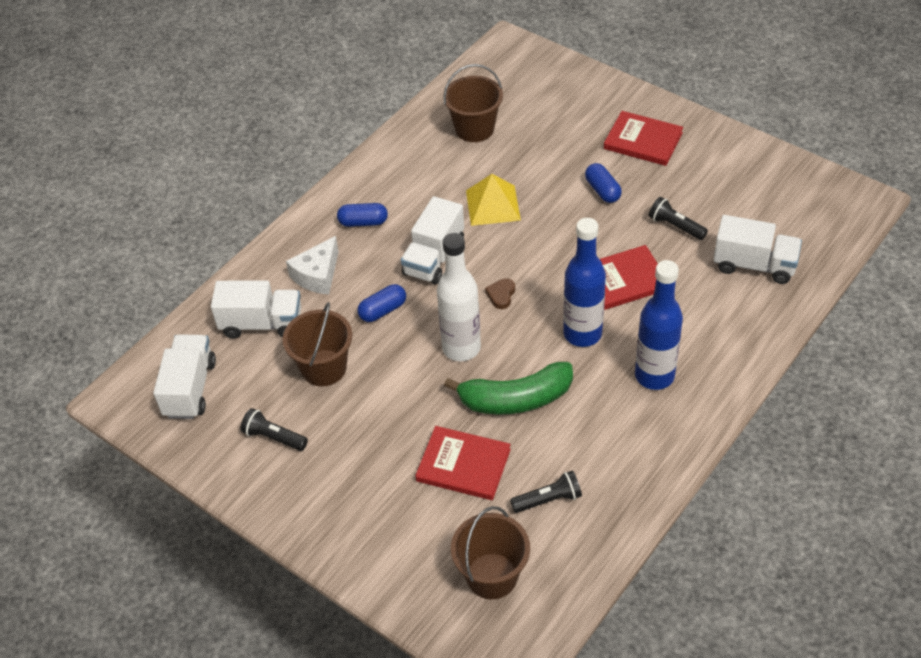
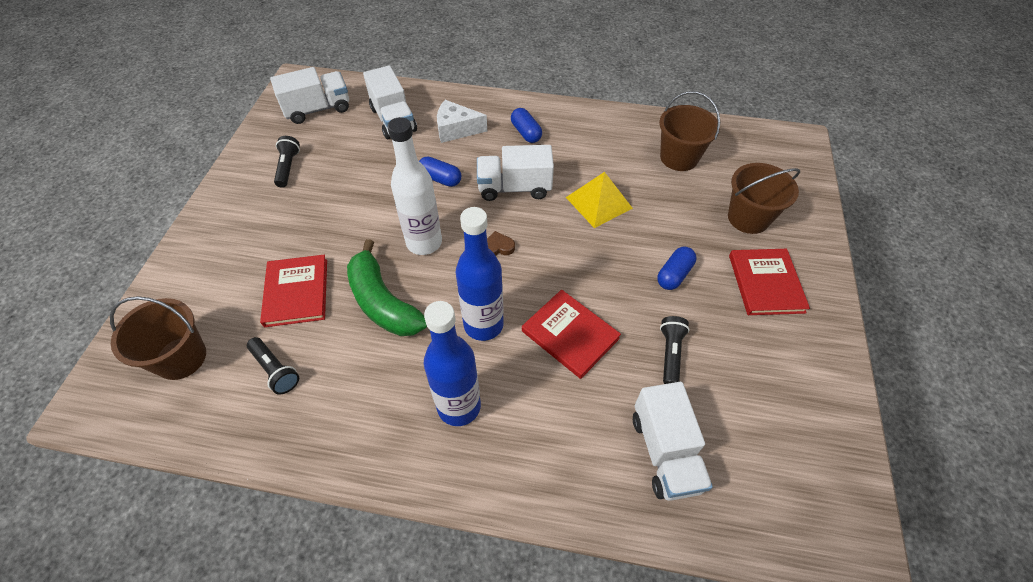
camera: 60 degrees right, 5 degrees up
brown bucket [283,302,352,386] -> brown bucket moved to [728,163,800,234]

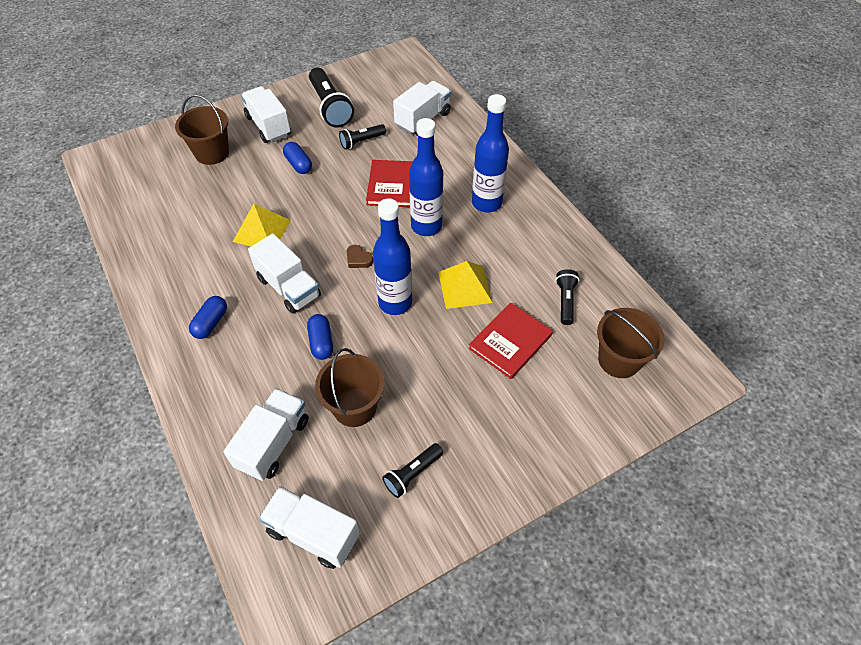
camera: 130 degrees left, 0 degrees up
green banana [347,239,427,336] -> yellow pyramid [438,261,493,309]
white bottle [387,117,442,255] -> blue bottle [373,198,412,315]
white cheese [437,100,487,143] -> none
blue capsule [657,246,696,290] -> blue capsule turned 60 degrees clockwise [283,142,312,174]
brown bucket [659,91,720,171] -> brown bucket moved to [315,348,385,427]
red book [729,249,810,315] -> white truck [241,86,291,143]
none -> black flashlight [309,68,354,128]

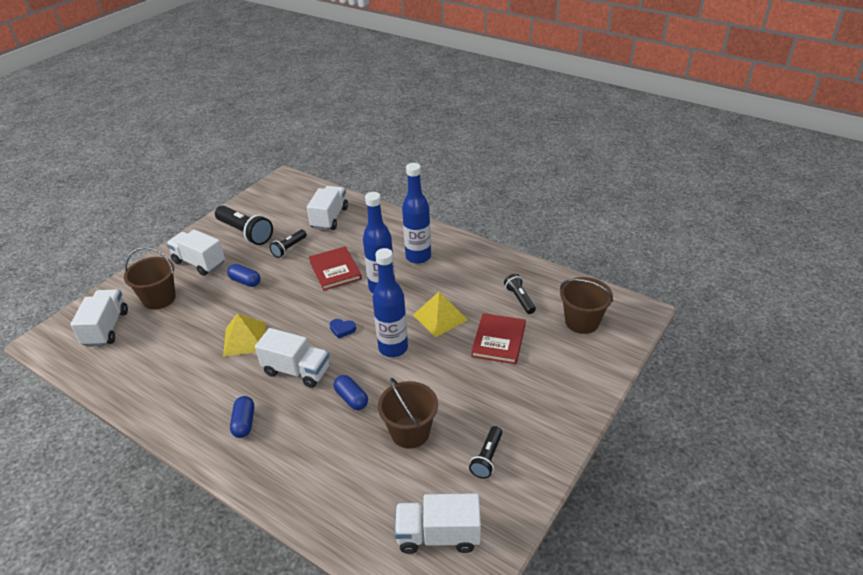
camera: 25 degrees left, 15 degrees down
white truck [223,388,309,481] -> white truck moved to [70,289,128,347]
brown heart [347,245,373,268] -> blue heart [330,319,356,339]

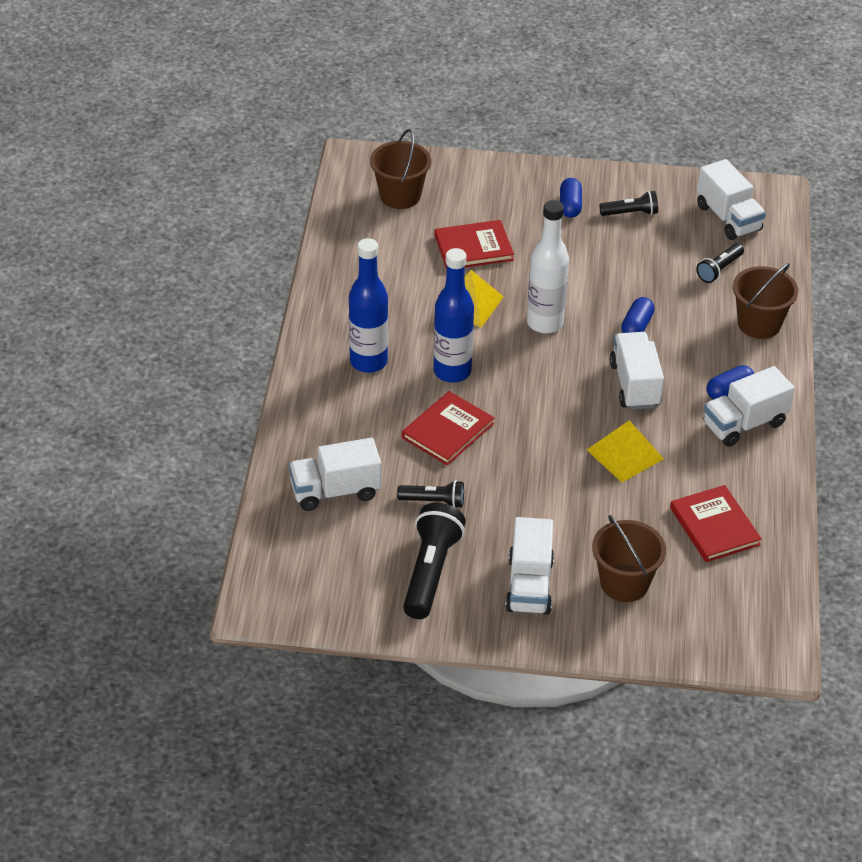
camera: 120 degrees left, 5 degrees up
white truck [70,289,128,347] -> white truck moved to [703,366,795,447]
blue capsule [227,264,260,287] -> blue capsule moved to [560,178,582,218]
blue heart [330,319,356,339] -> none
blue bottle [372,248,408,357] -> white bottle [527,200,569,333]
brown bucket [378,378,438,449] -> brown bucket moved to [733,263,798,339]
black flashlight [504,274,536,314] -> black flashlight moved to [696,243,744,283]
none -> red book [670,485,762,562]

